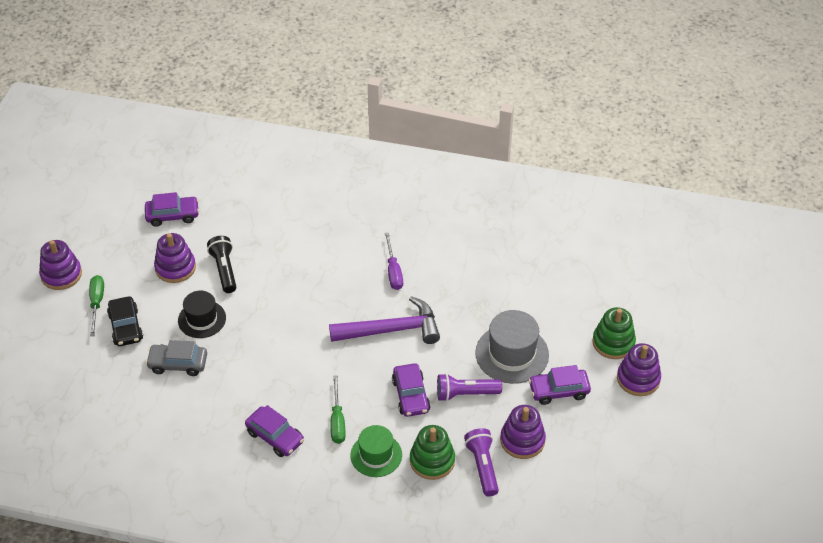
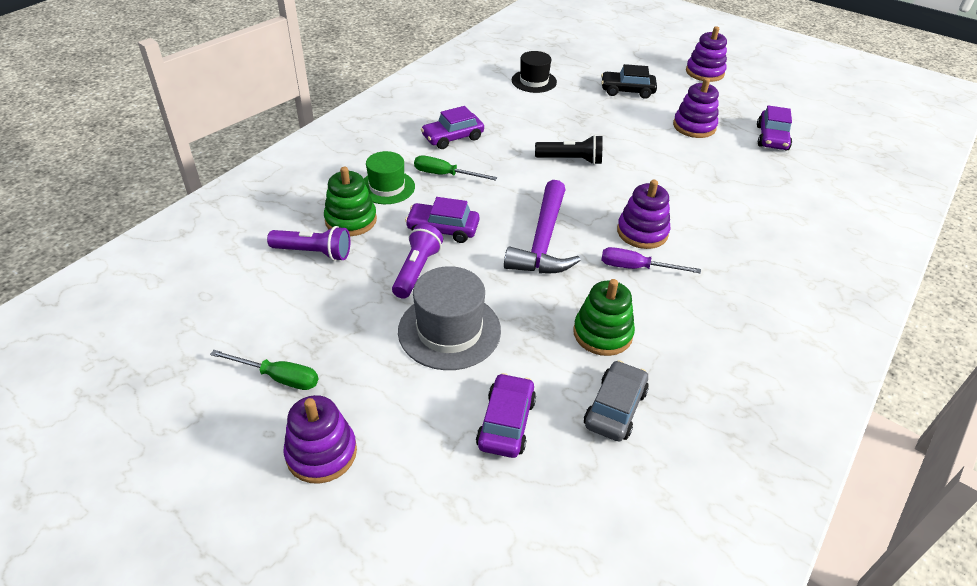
camera: 110 degrees right, 5 degrees down
green screwdriver [89,275,104,336] -> green screwdriver moved to [210,350,318,390]
grey car [146,340,207,376] -> grey car moved to [584,360,649,441]
black hat [178,291,226,338] -> black hat moved to [512,51,557,93]
black flashlight [207,236,236,293] -> black flashlight moved to [535,135,603,165]
purple stacking toy [500,405,546,459] -> purple stacking toy moved to [617,180,670,249]
purple car [529,365,591,405] -> purple car moved to [476,373,536,458]
green stacking toy [592,307,636,359] -> green stacking toy moved to [573,279,635,356]

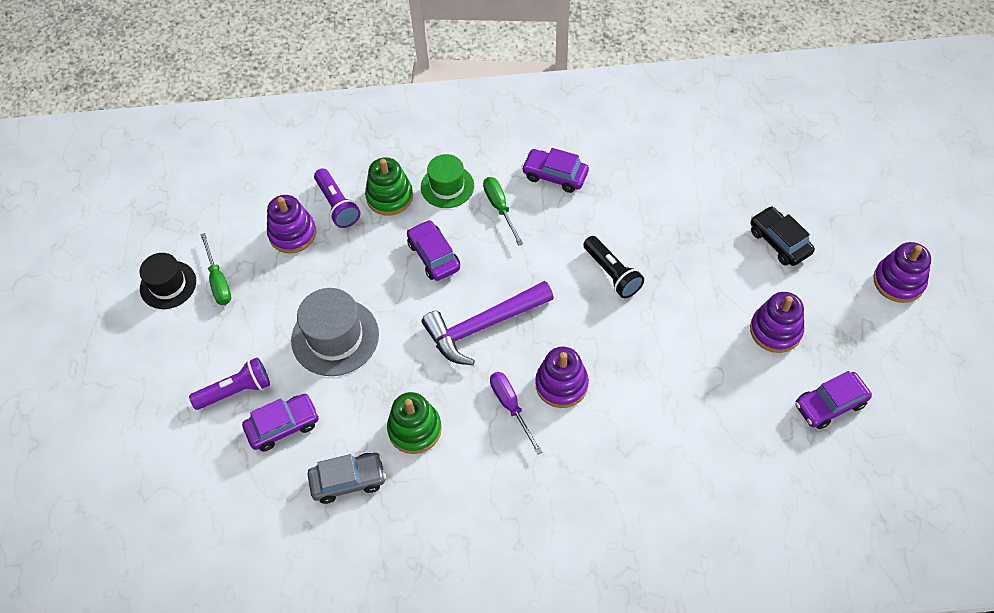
camera: 55 degrees right, 15 degrees up
purple stacking toy [284,395,357,484] -> purple stacking toy moved to [267,195,316,253]
purple flashlight [392,224,443,299] -> purple flashlight moved to [189,357,270,410]
black hat [512,51,557,93] -> black hat moved to [140,253,196,309]

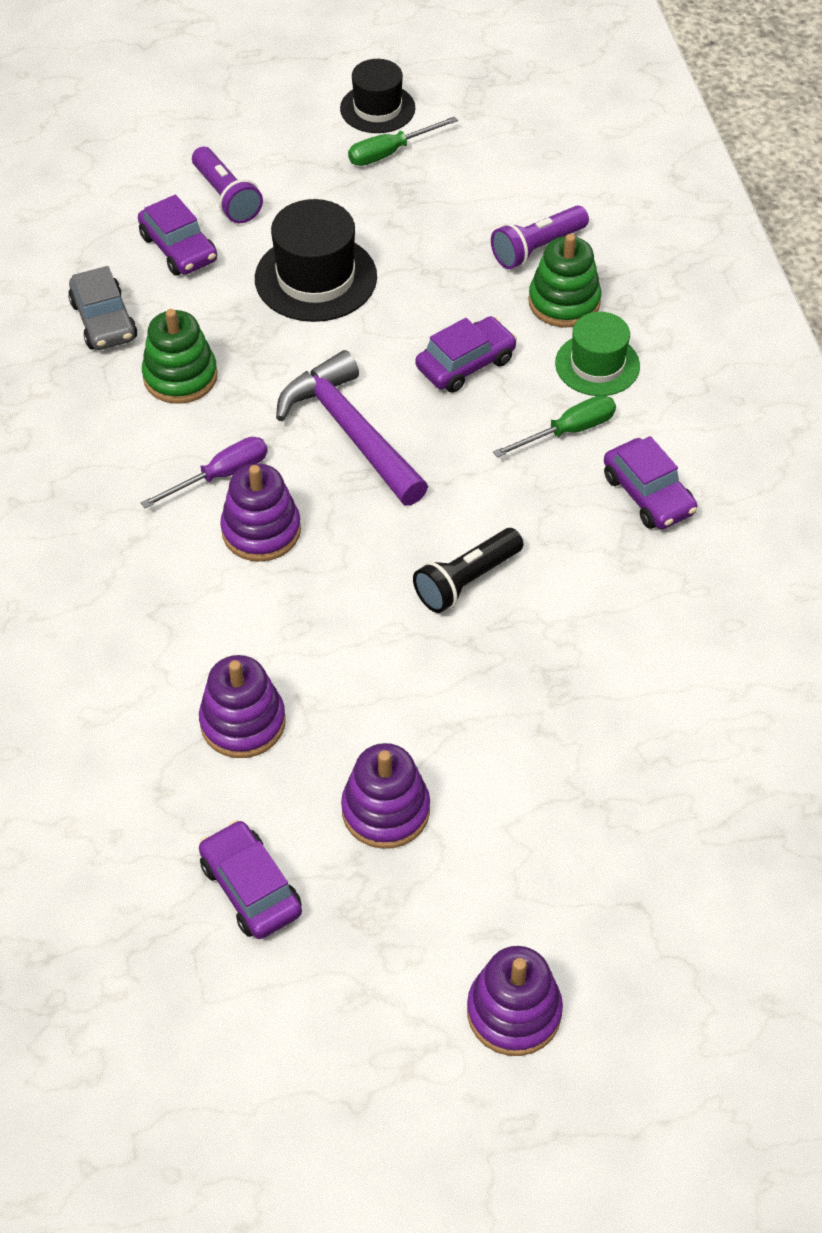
camera: 80 degrees right, 5 degrees down
purple stacking toy [267,195,316,253] -> purple stacking toy moved to [199,655,286,758]
grey hat [291,288,379,376] -> black hat [255,199,377,322]
purple car [522,148,589,193] -> purple car turned 135 degrees clockwise [604,436,697,529]
black car [750,206,815,266] -> none

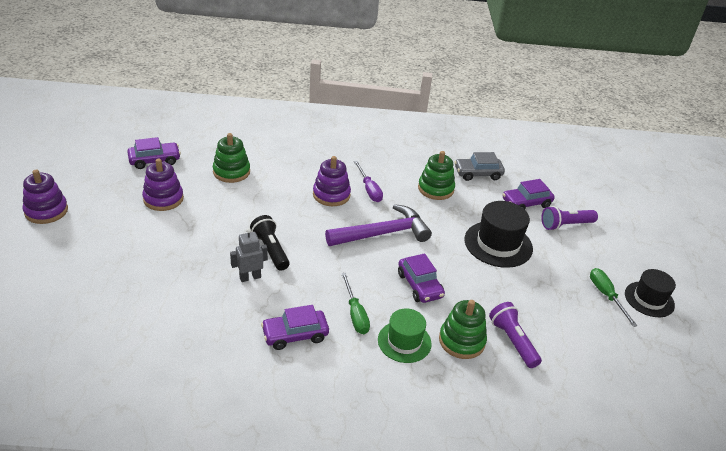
camera: 100 degrees right, 15 degrees down
purple stacking toy [199,655,286,758] -> green stacking toy [213,133,250,183]
none -> grey robot [230,228,268,282]

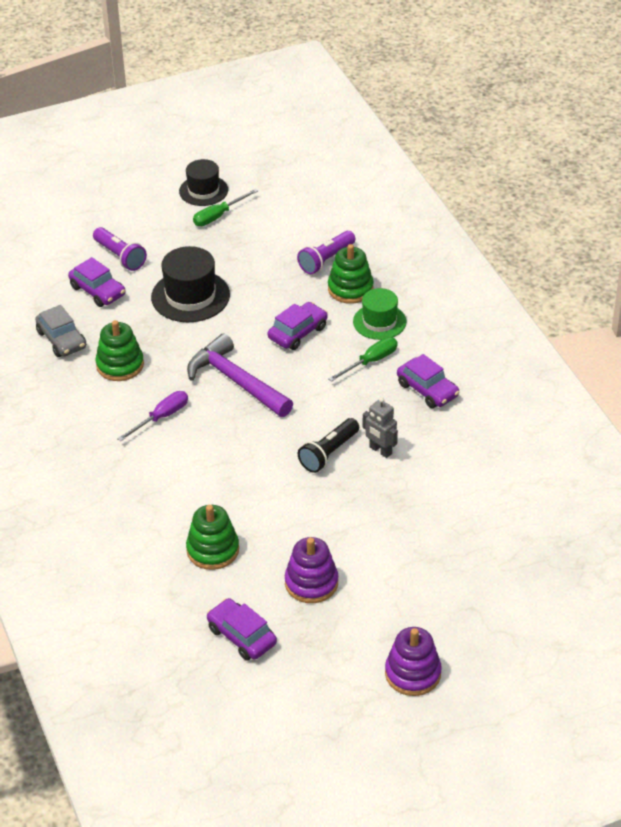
camera: 110 degrees left, 5 degrees up
purple stacking toy [313,156,351,206] -> none

